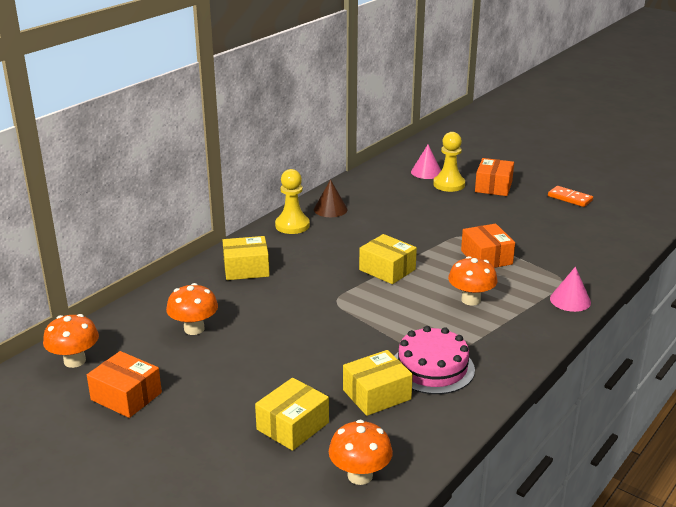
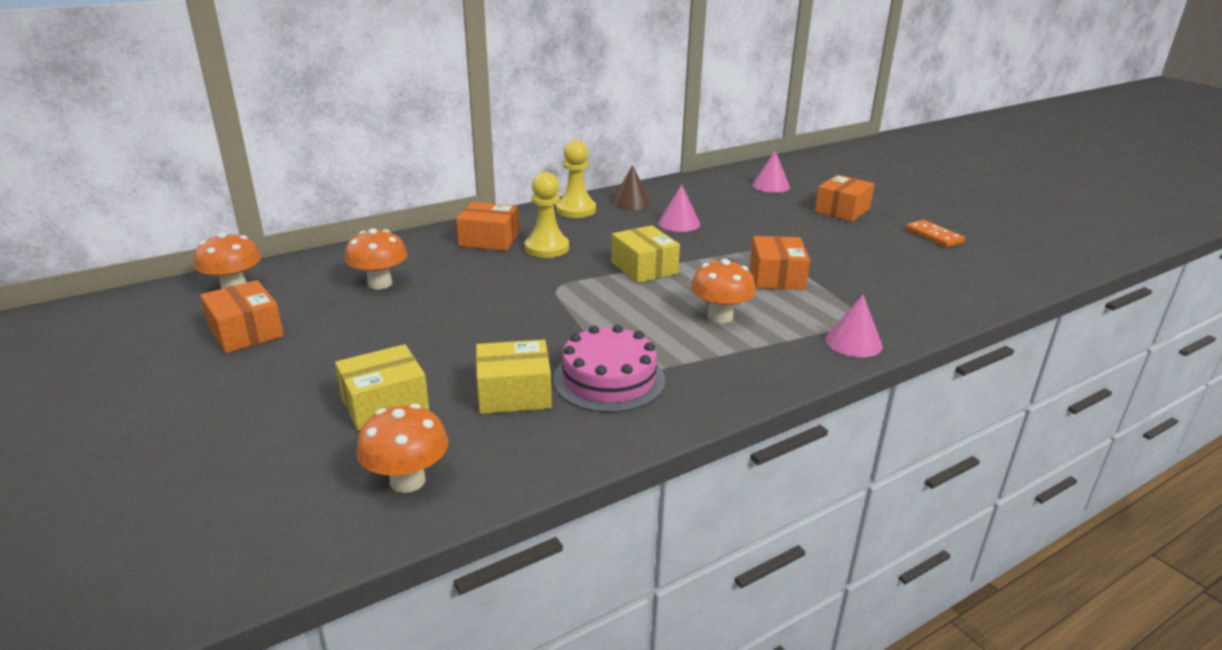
camera: 20 degrees right, 0 degrees up
yellow box [223,236,270,280] -> orange box [456,202,519,251]
yellow pawn [433,132,465,192] -> yellow pawn moved to [525,172,569,258]
none -> pink cone [658,184,700,232]

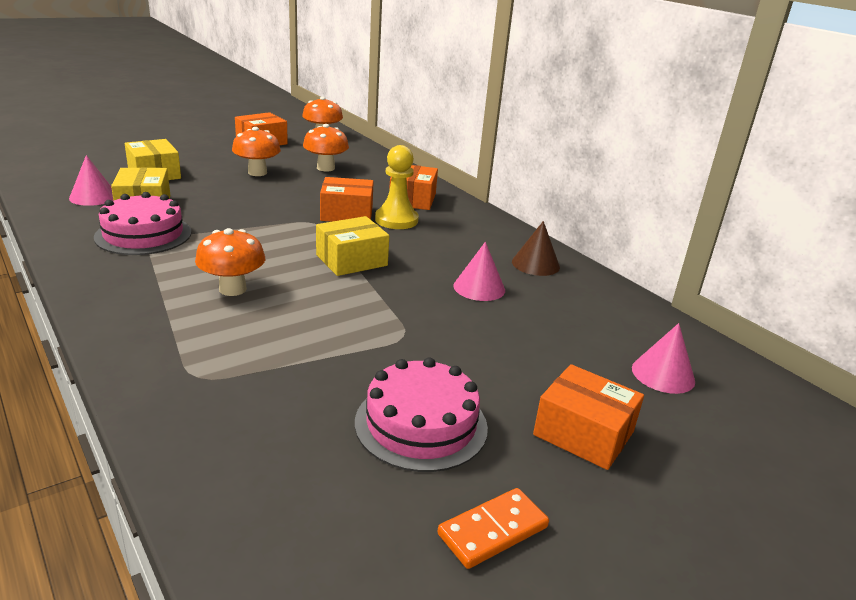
camera: 85 degrees right, 0 degrees up
orange mushroom [356,404,448,493] -> orange mushroom moved to [232,127,281,176]
yellow pawn [556,140,596,218] -> none
orange box [750,236,810,290] -> orange box moved to [320,177,374,222]
pink cone [825,295,883,357] -> pink cone moved to [69,155,113,206]
none -> pink cake [355,357,488,472]

